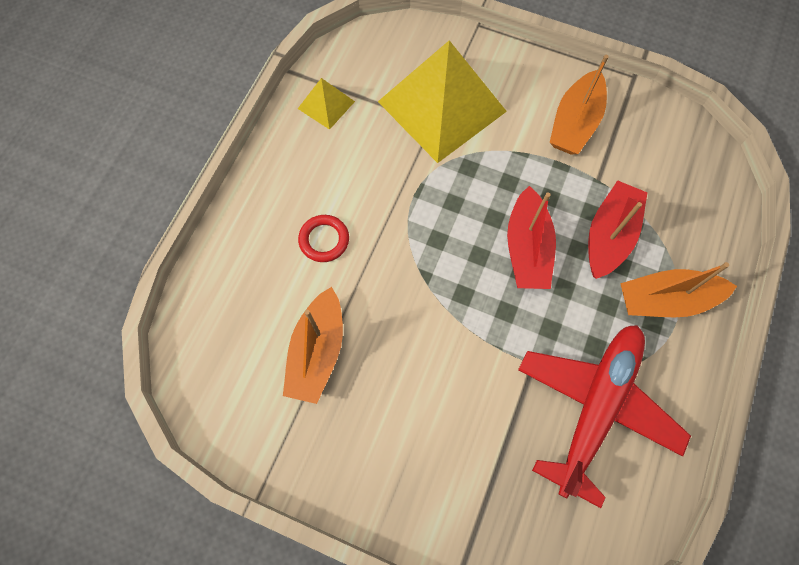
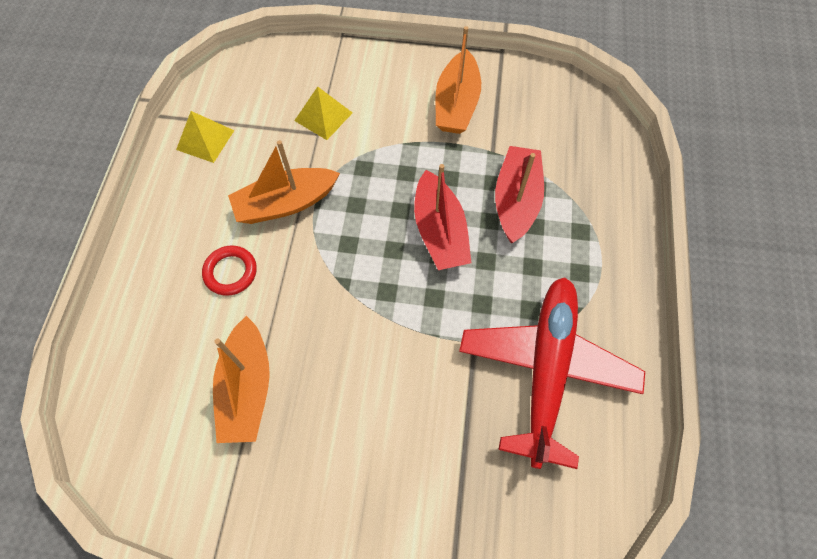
camera: 15 degrees left, 5 degrees down
yellow pyramid [378,40,507,163] -> yellow pyramid [294,87,352,140], size x0.45
orange boat [620,262,737,317] -> orange boat moved to [228,140,340,224]

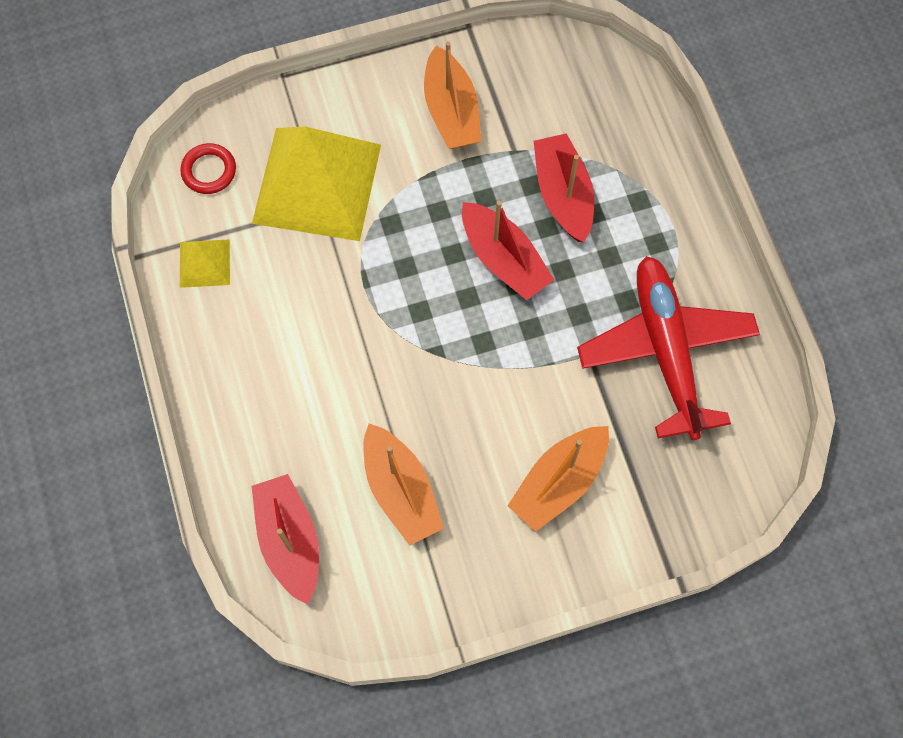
camera: 25 degrees left, 5 degrees up
red ring [202,245,257,296] -> red ring moved to [180,143,236,194]
orange boat [228,140,340,224] -> orange boat moved to [508,426,609,532]
yellow pyramid [294,87,352,140] -> yellow pyramid [252,126,381,241], size x2.23
none -> red boat [252,474,319,605]

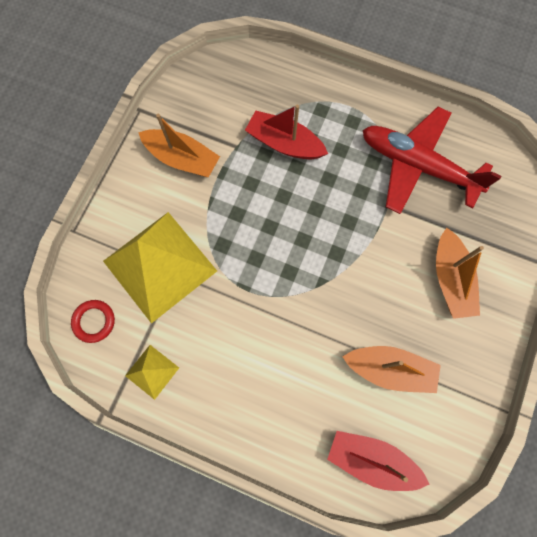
camera: 50 degrees left, 5 degrees up
red boat [462,201,554,300] -> none

